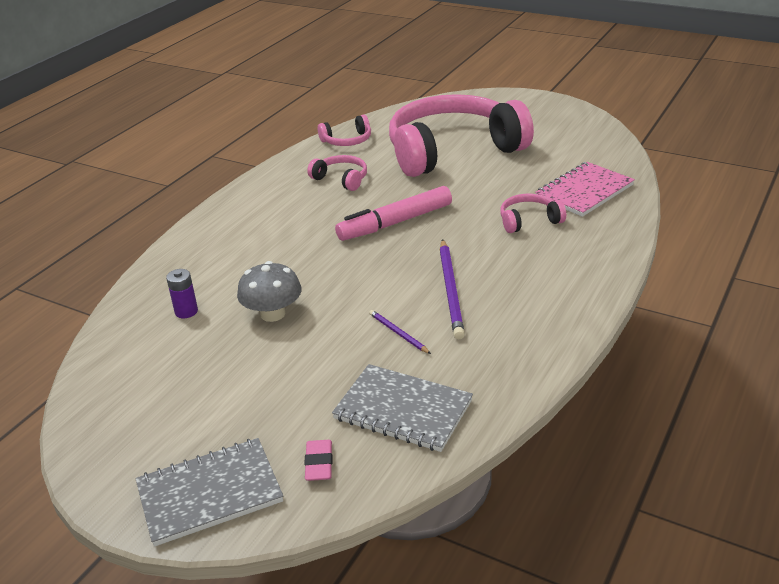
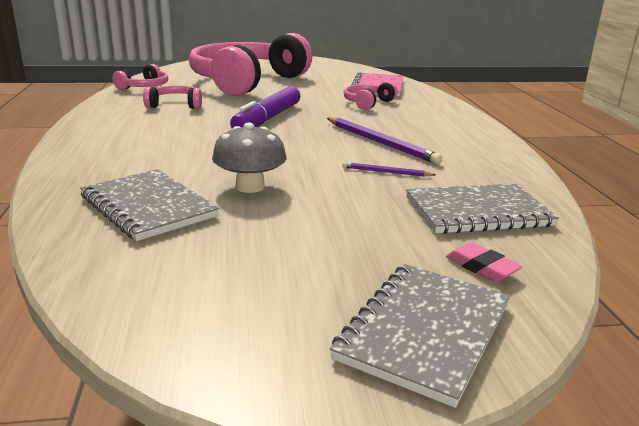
camera: 40 degrees left, 10 degrees down
purple battery [166,269,198,318] -> grey notebook [80,169,219,241]
pink marker [335,186,452,241] -> purple marker [230,86,300,128]

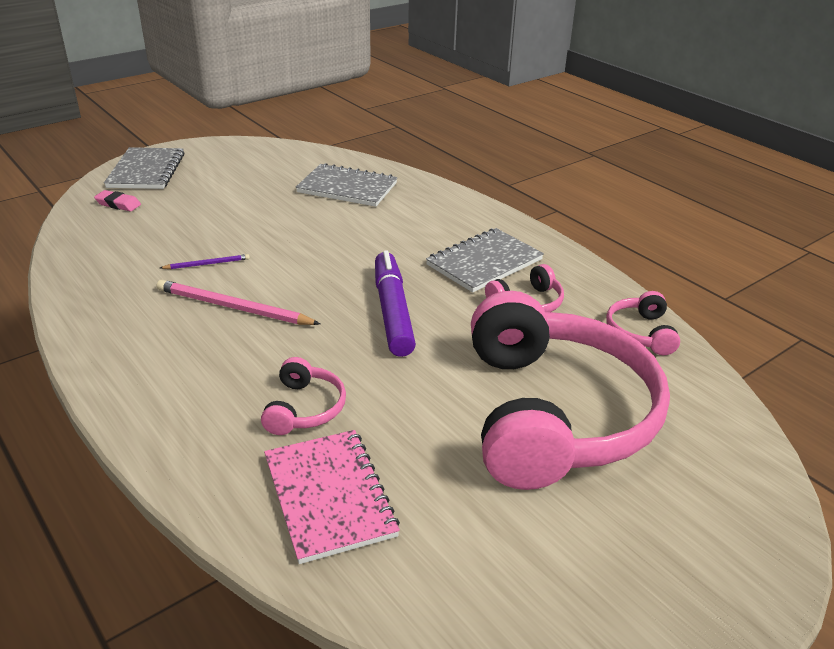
camera: 150 degrees right, 10 degrees up
grey mushroom [212,123,287,193] -> none
purple pencil [327,117,442,164] -> pink pencil [157,280,320,325]
grey notebook [406,184,559,234] -> grey notebook moved to [426,228,544,293]

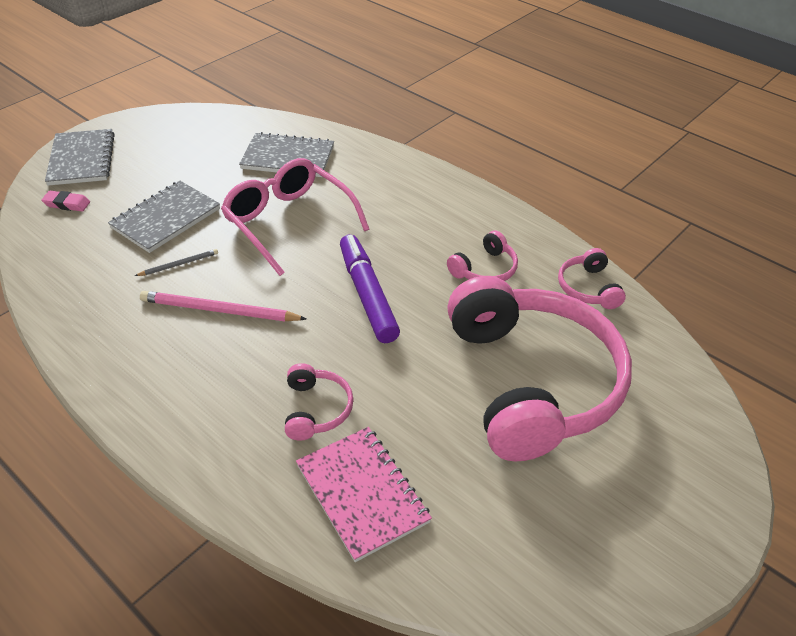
camera: 10 degrees left, 10 degrees up
purple pencil [160,254,250,269] -> grey pencil [135,249,218,276]
grey notebook [426,228,544,293] -> grey notebook moved to [108,181,220,253]
none -> pink glasses [221,158,369,276]

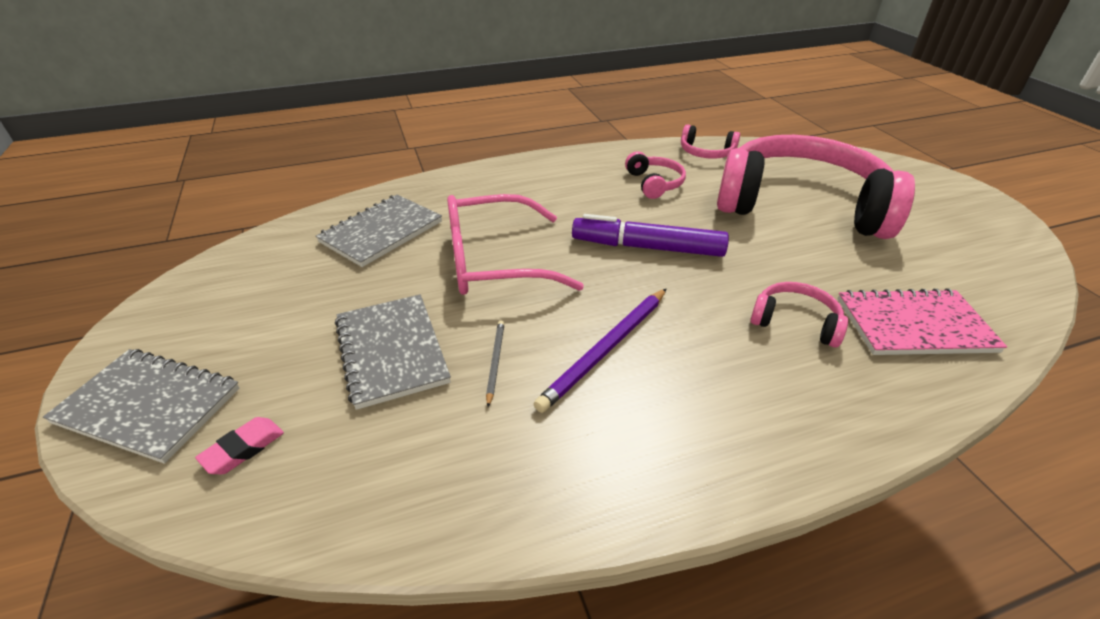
camera: 60 degrees left, 5 degrees down
pink pencil [140,291,306,322] -> purple pencil [534,288,667,413]

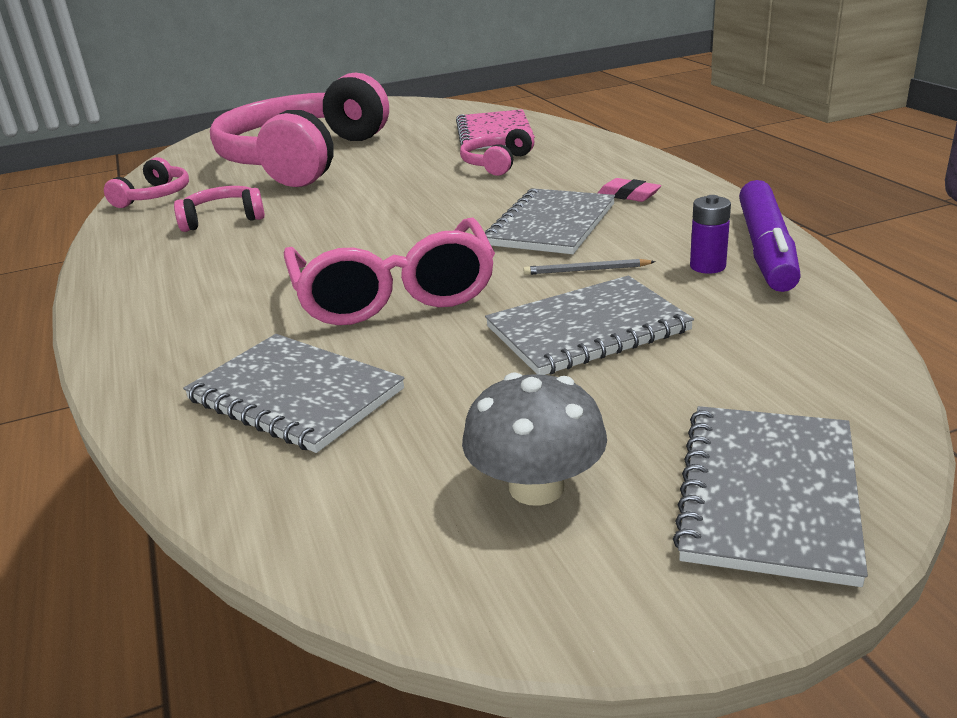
camera: 90 degrees left, 10 degrees down
pink eraser [195,417,284,474] -> pink eraser moved to [598,178,661,202]
purple pencil [534,288,667,413] -> grey notebook [485,188,615,254]
purple marker [572,214,729,257] -> purple marker moved to [739,180,801,292]
none -> grey mushroom [462,372,607,506]
none -> purple battery [690,195,731,274]

